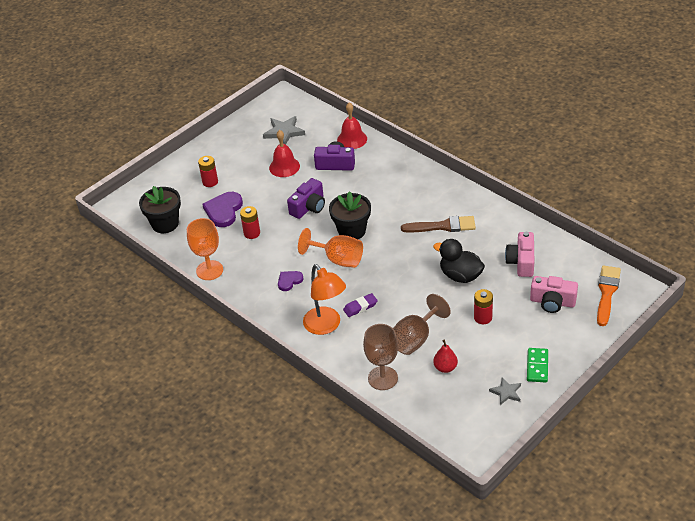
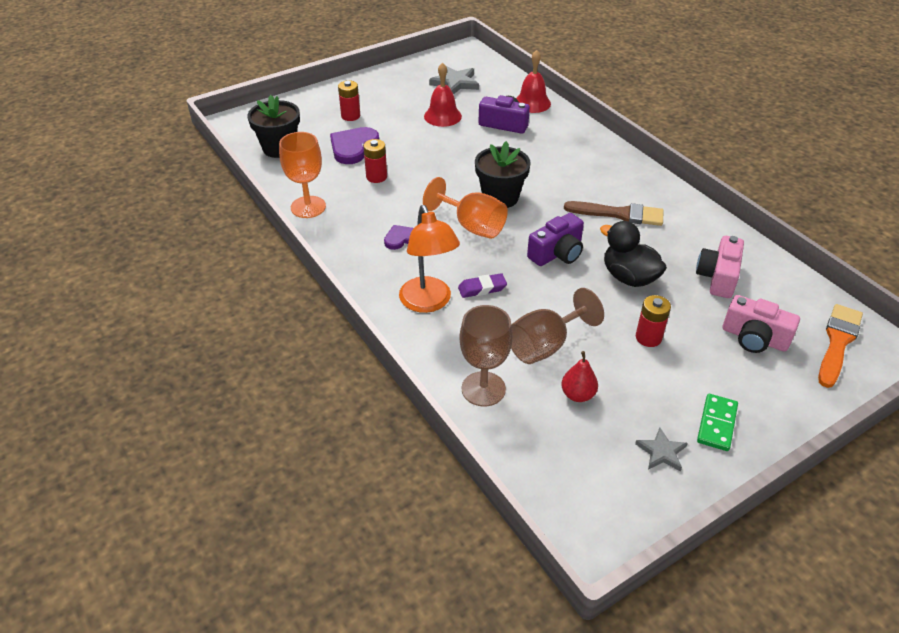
camera: 10 degrees right, 0 degrees up
purple camera [287,178,325,219] -> purple camera moved to [527,213,584,266]

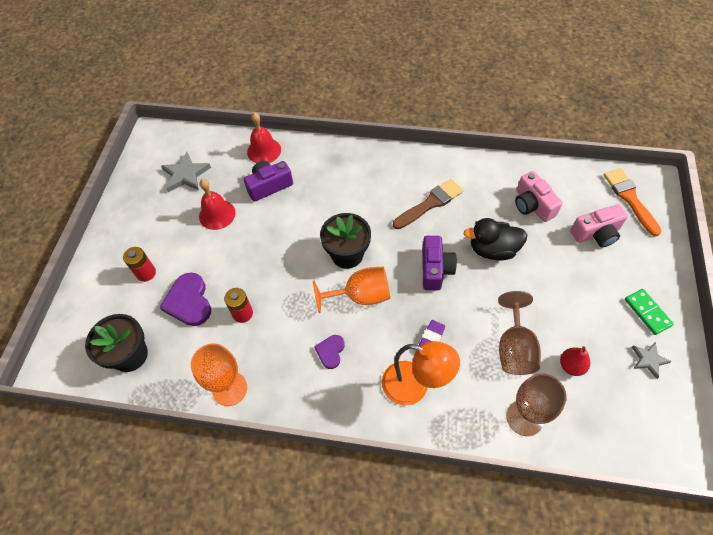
camera: 45 degrees left, 15 degrees up
red battery [636,295,671,347] -> none

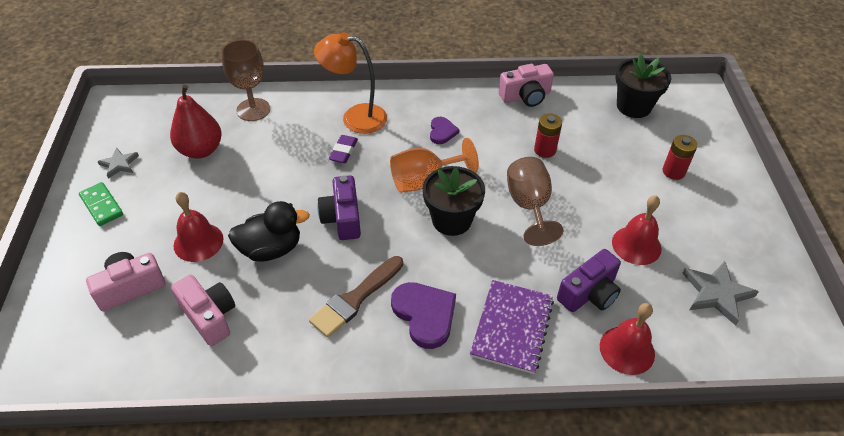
camera: 165 degrees right, 10 degrees down
purple heart [159,273,211,326] -> purple heart moved to [391,282,456,349]
orange goblet [191,343,247,406] -> pink camera [499,64,554,107]
brown goblet [498,291,541,375] -> brown goblet moved to [507,157,563,246]
red pear [560,346,590,376] -> red pear [170,85,222,159], size x1.70
orange brush [604,168,661,236] -> none
none -> red bell [174,192,223,262]
none -> purple notebook [470,280,554,374]

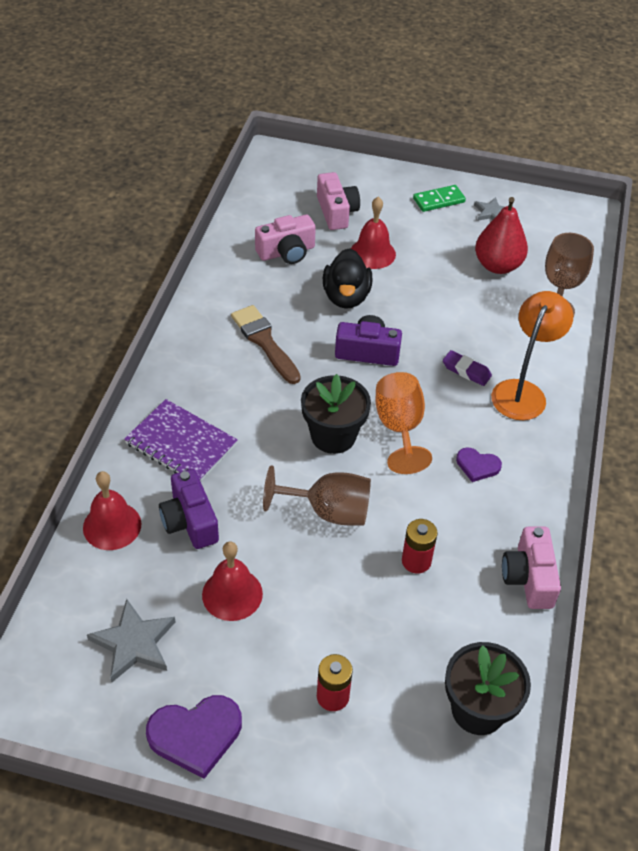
camera: 105 degrees right, 0 degrees up
purple heart [391,282,456,349] -> purple heart moved to [146,695,242,779]

